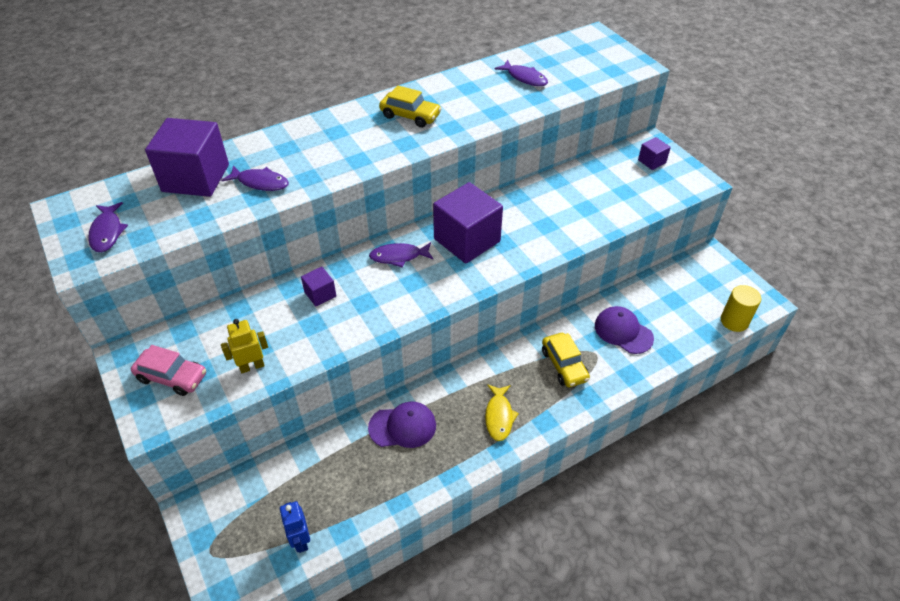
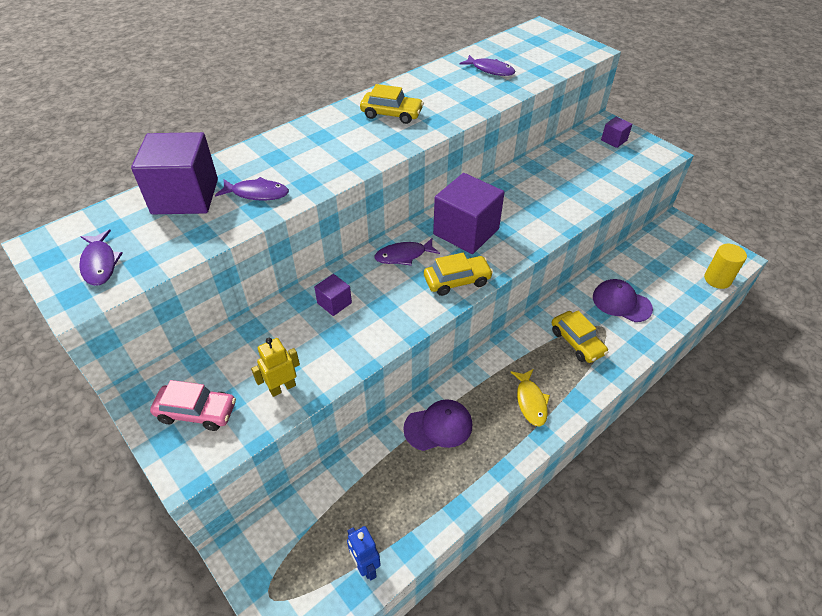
camera: 10 degrees left, 0 degrees up
none -> yellow car [424,253,493,296]

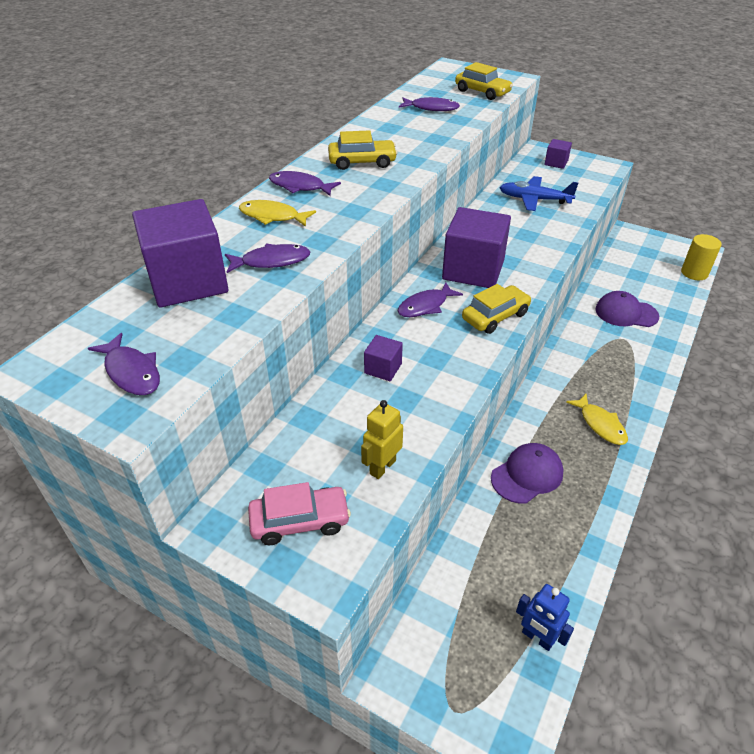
camera: 20 degrees left, 5 degrees down
yellow car [552,311,608,363] -> yellow car moved to [455,62,513,100]
none -> yellow fish [239,200,316,227]
none -> purple fish [269,171,341,196]
none -> blue plane [499,176,579,211]

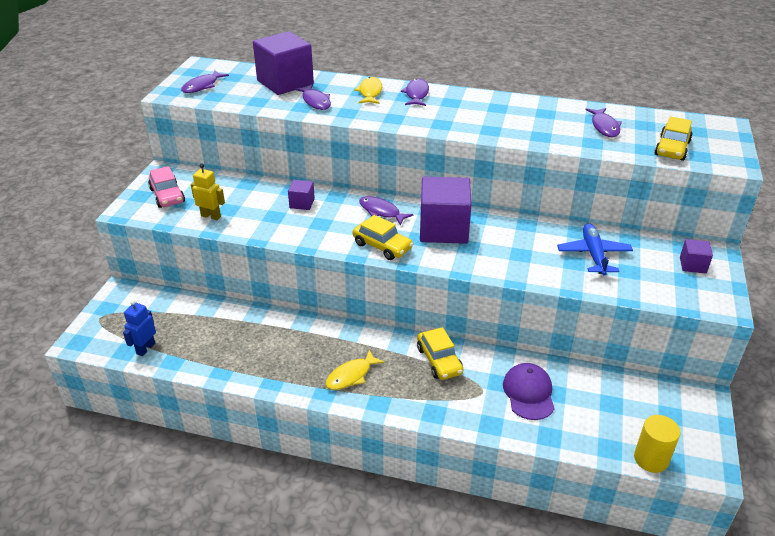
camera: 75 degrees right, 5 degrees down
yellow car [328,130,398,170] -> yellow car moved to [417,327,463,380]
purple cap [491,443,564,503] -> none

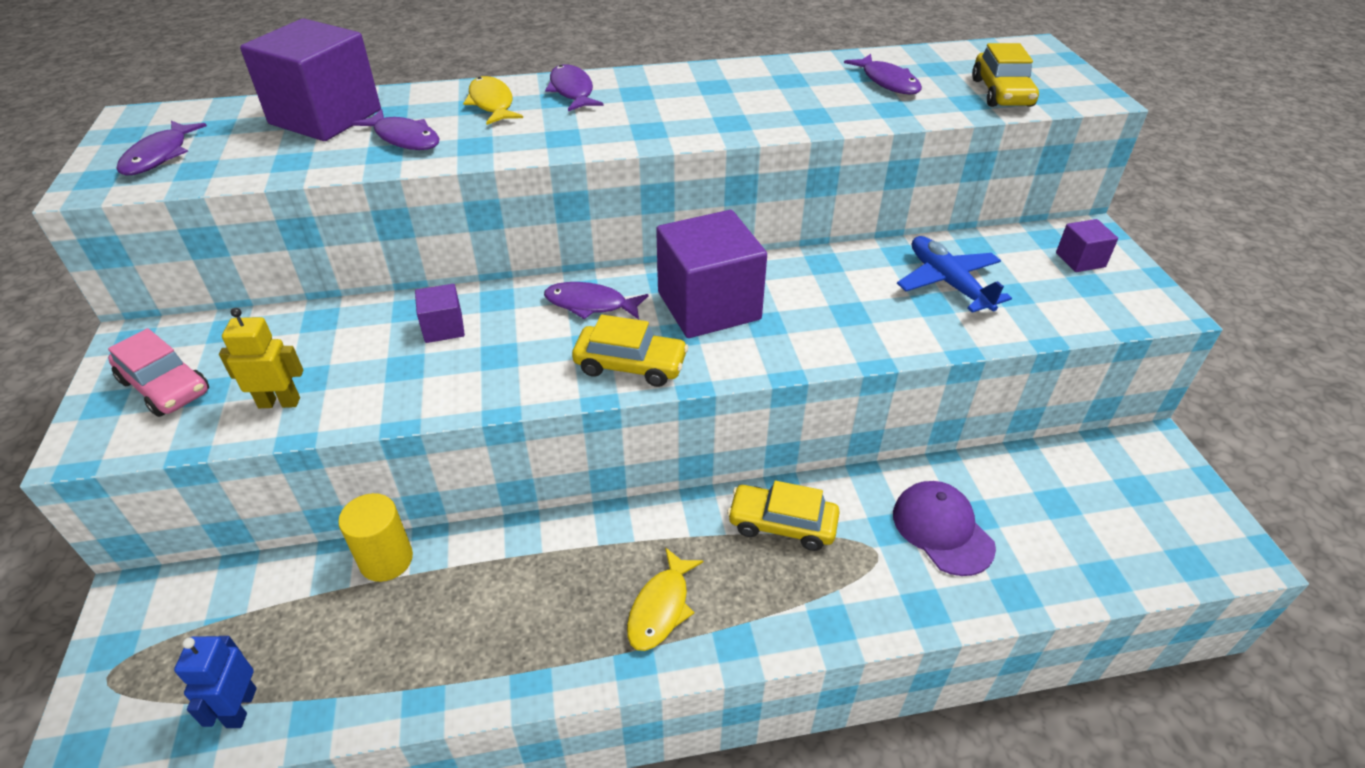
camera: 25 degrees left, 5 degrees up
yellow car [417,327,463,380] -> yellow car turned 150 degrees clockwise [727,481,840,551]
yellow cylinder [634,415,680,473] -> yellow cylinder moved to [338,493,413,582]

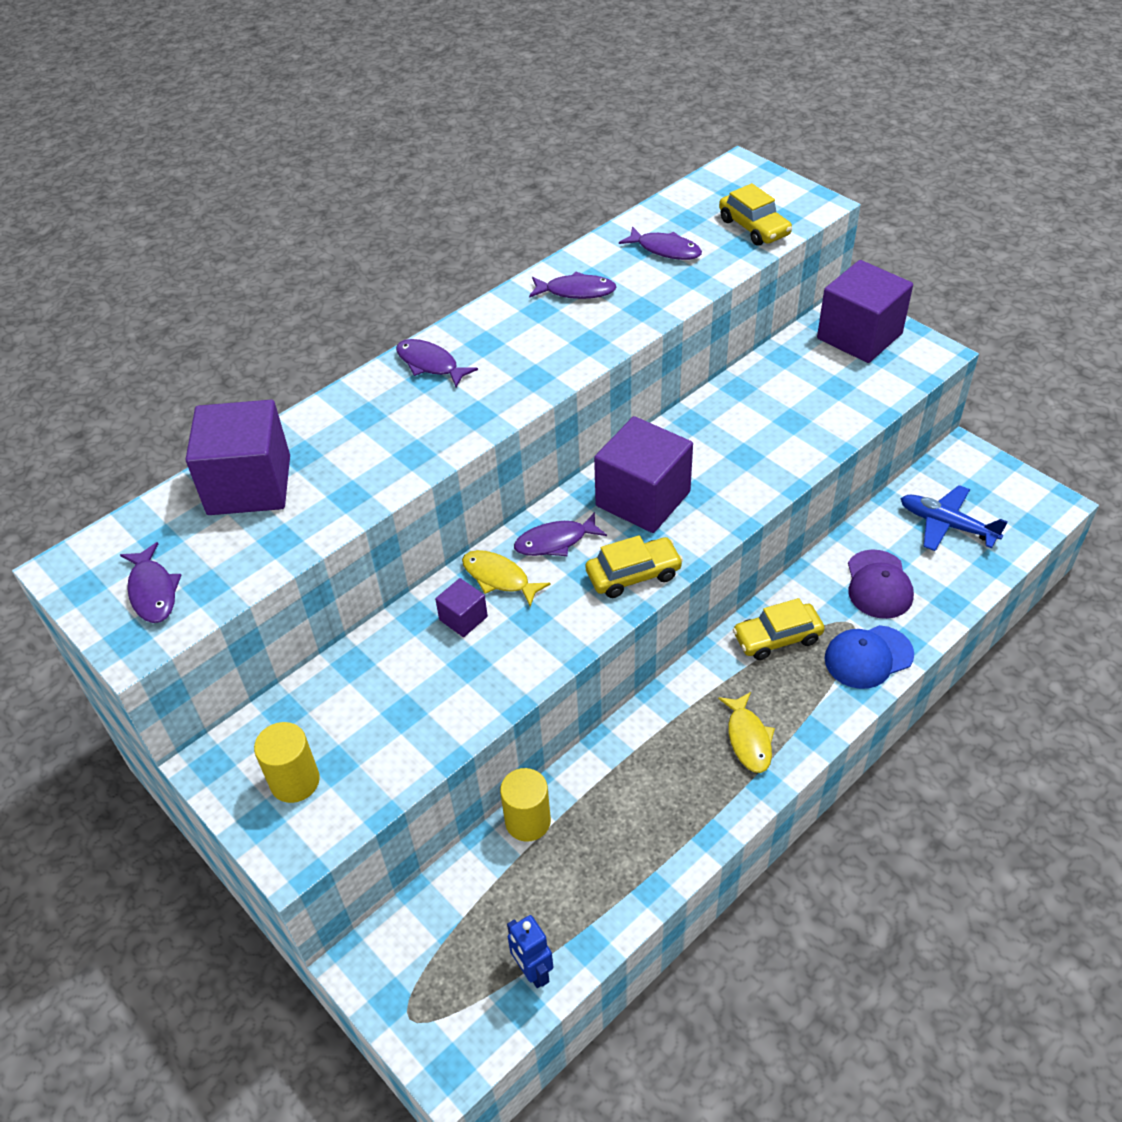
camera: 30 degrees left, 5 degrees up
pink car [108,328,209,417] -> yellow cylinder [254,722,320,803]
yellow robot [219,308,303,408] -> none
purple fish [351,109,440,150] -> purple fish moved to [529,271,616,299]
yellow fish [463,76,523,125] -> yellow fish moved to [462,550,551,607]
purple cap [893,481,996,576] -> purple cap turned 120 degrees counterclockwise [848,549,914,619]
blue plane [897,236,1012,313] -> blue plane moved to [900,485,1008,551]
purple cube [1056,219,1118,272] -> purple cube [817,260,913,363], size x2.15
none -> blue cap [825,625,914,689]

